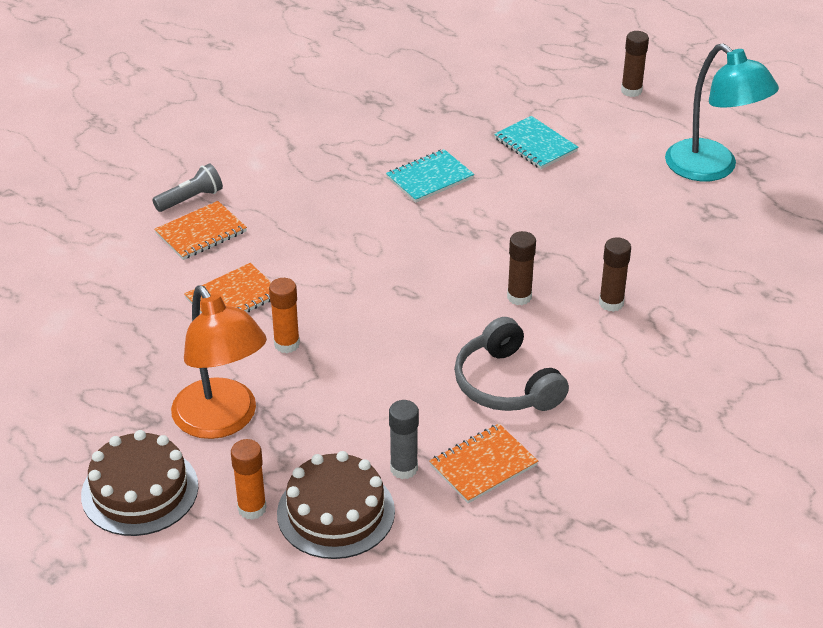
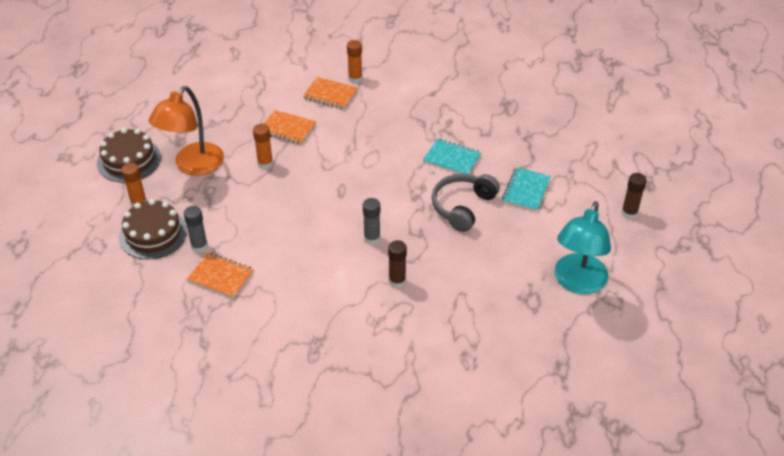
camera: 60 degrees right, 5 degrees up
grey flashlight [152,163,223,212] -> orange glue stick [347,40,362,83]
grey headphones [454,317,569,411] -> grey headphones moved to [432,174,500,232]
brown glue stick [507,231,536,305] -> grey glue stick [363,198,380,245]

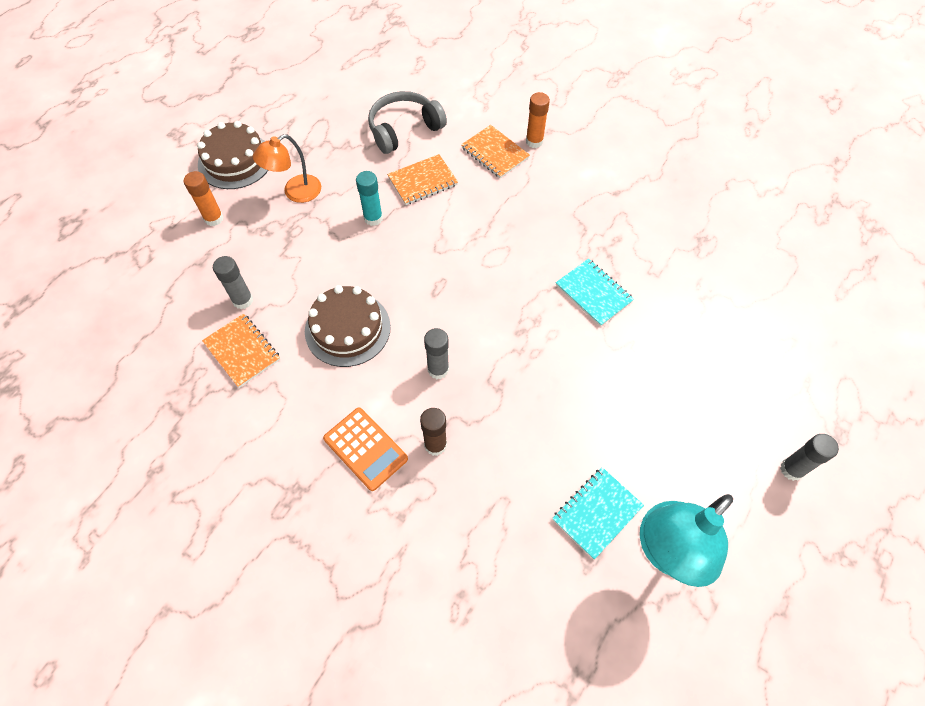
camera: 25 degrees right, 15 degrees up
brown cake [119,199,187,259] -> brown cake moved to [305,285,391,367]
orange lamp [149,86,224,176] -> orange lamp [253,134,321,203], size x0.63
orange glue stick [253,124,273,169] -> turquoise glue stick [356,171,383,226]
orange notebook [264,110,316,145] -> orange notebook turned 75 degrees counterclockwise [387,154,458,205]
grey headphones [432,174,500,232] -> grey headphones moved to [368,91,447,154]
turquoise notebook [502,167,551,211] -> turquoise notebook moved to [552,467,644,560]
brown glue stick [621,173,647,219] -> grey glue stick [780,434,839,481]
none -> orange calculator [323,408,408,491]

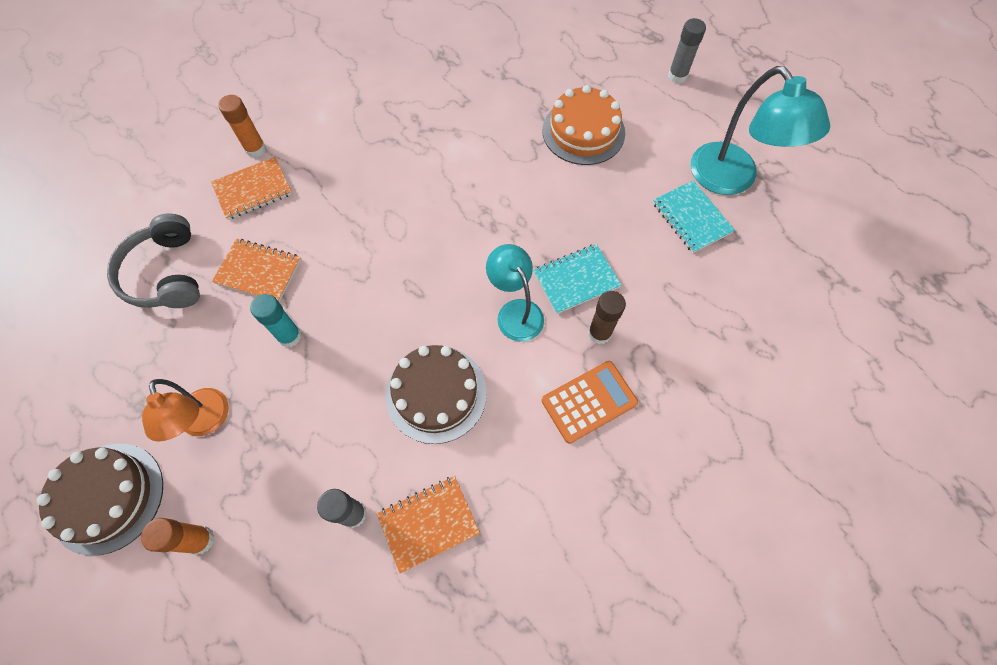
camera: 75 degrees left, 5 degrees up
orange notebook [387,154,458,205] -> orange notebook turned 60 degrees counterclockwise [212,239,301,303]
grey glue stick [424,328,449,379] -> turquoise lamp [486,244,544,342]
turquoise notebook [556,258,634,327] -> turquoise notebook moved to [533,244,621,314]
none -> orange cake [542,85,625,165]

